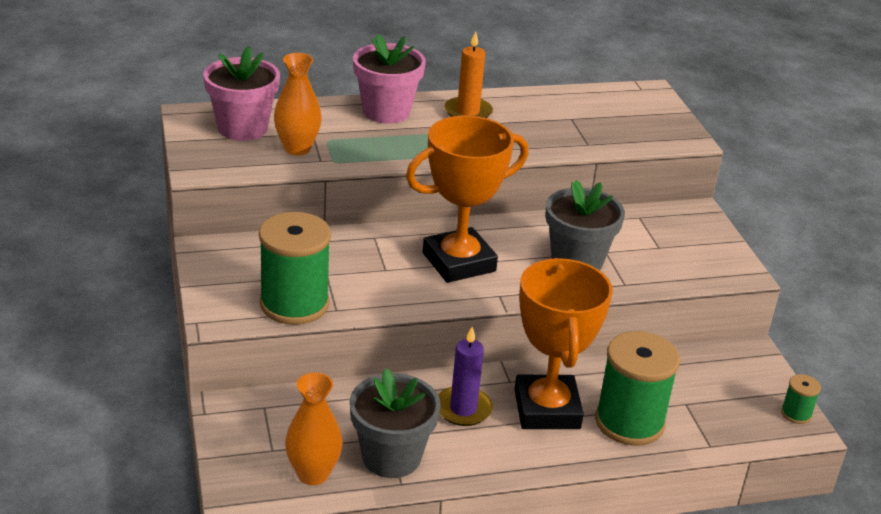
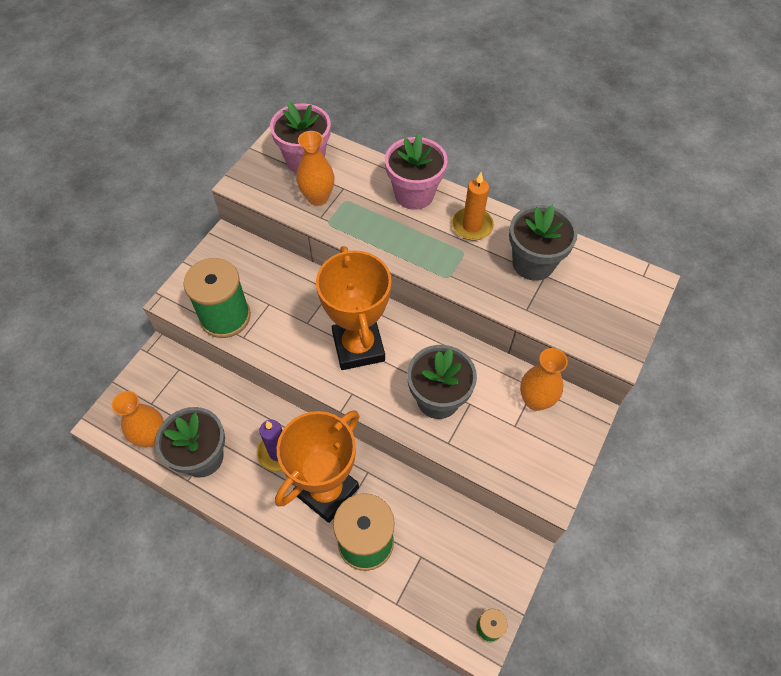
camera: 45 degrees right, 25 degrees up
orange trophy [406,116,528,283] -> orange trophy turned 60 degrees clockwise [316,246,392,370]
none -> grey flower pot [509,205,578,281]
none -> orange vase [520,348,568,411]

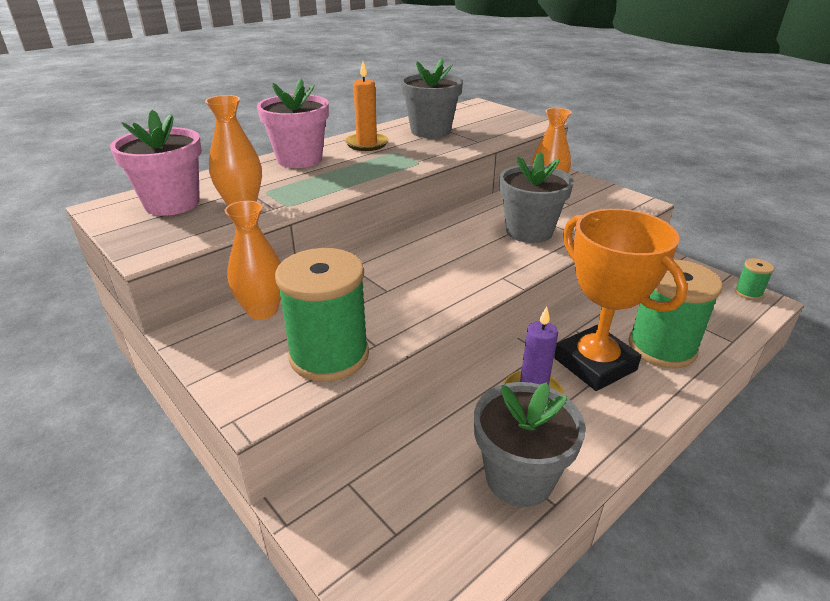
camera: 70 degrees left, 25 degrees down
orange vase [112,391,164,447] -> orange vase moved to [224,201,281,320]
orange trophy [316,246,392,370] -> none

